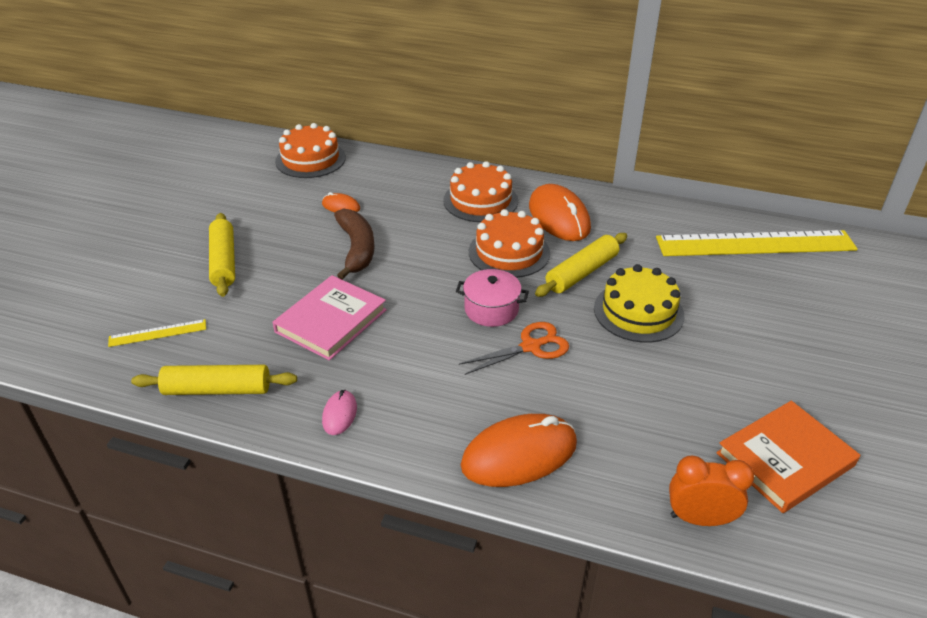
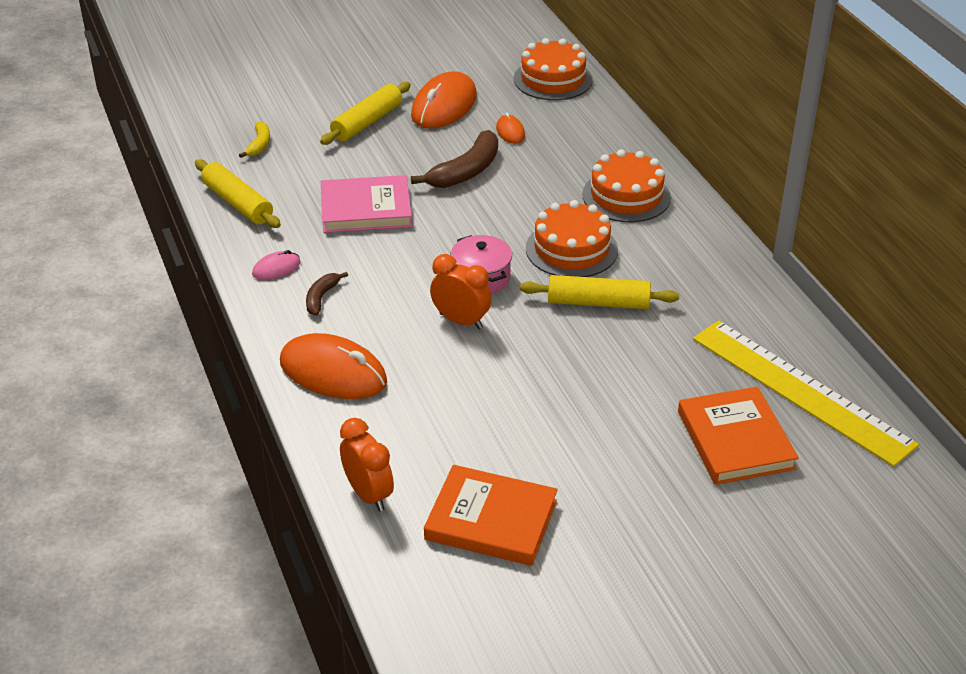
camera: 50 degrees right, 0 degrees up
yellow ruler [108,319,206,347] -> yellow banana [239,121,270,158]
orange scissors [459,322,569,375] -> orange clock [430,254,492,329]
orange mouse [529,184,591,241] -> orange mouse moved to [411,71,477,129]
yellow cake [594,264,684,343] -> none
none -> brown banana [306,272,348,316]
none -> orange book [678,386,799,485]

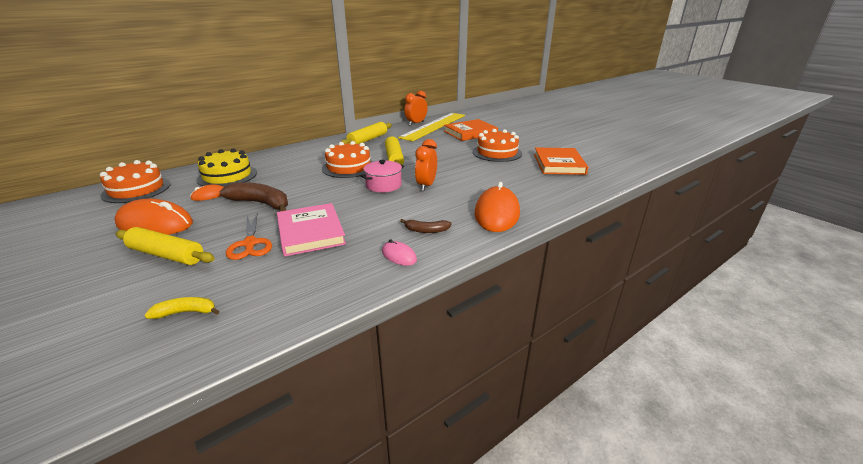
camera: 105 degrees left, 10 degrees down
yellow rolling pin [195,159,281,228] -> yellow rolling pin moved to [341,122,392,144]
orange clock [340,418,394,511] -> orange clock moved to [404,91,428,126]
orange cake [582,149,671,222] -> orange cake moved to [473,129,522,162]
none -> yellow cake [196,149,257,187]
none -> orange scissors [226,214,272,260]

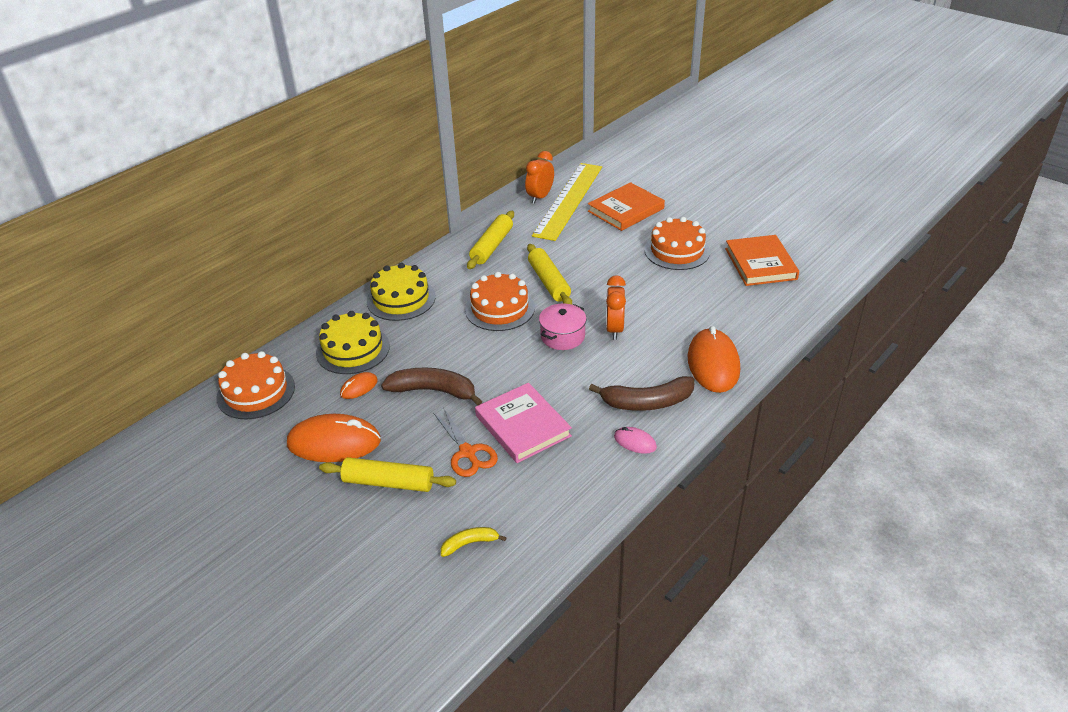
camera: 10 degrees left, 10 degrees up
brown banana [400,219,452,233] -> brown banana [589,376,694,411], size x1.84
none -> yellow cake [367,263,436,321]

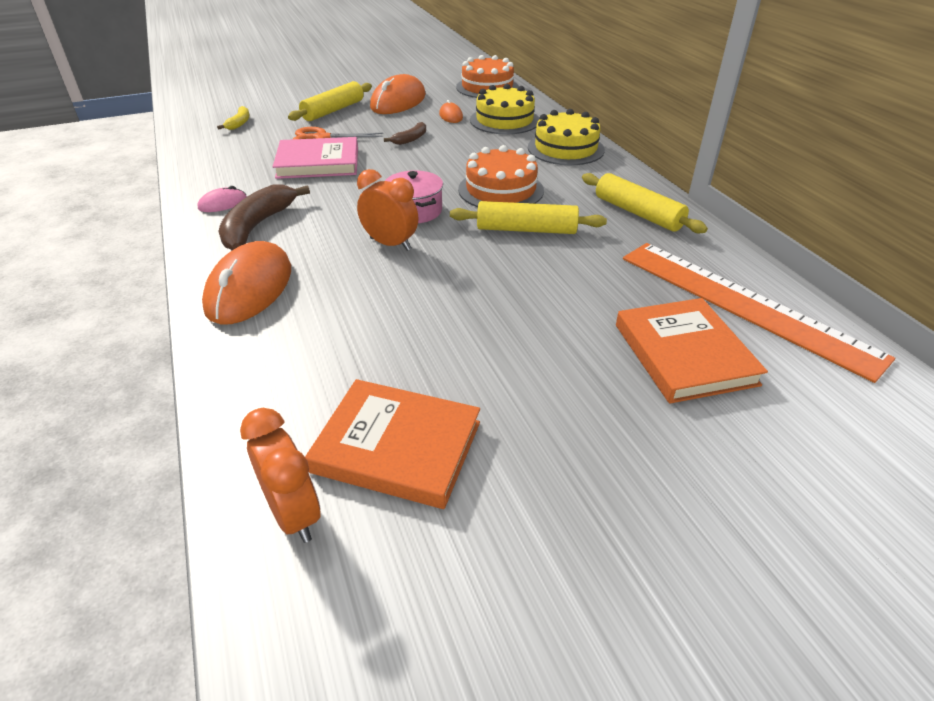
camera: 115 degrees right, 0 degrees up
brown banana [381,368,482,406] -> brown banana [384,122,426,145], size x0.54
orange clock [525,151,554,204] -> orange clock moved to [240,408,321,543]
yellow ruler [532,163,602,241] -> orange ruler [623,243,895,383]
orange cake [644,217,710,270] -> none
orange mouse [688,326,740,393] -> orange mouse turned 75 degrees clockwise [202,241,291,324]

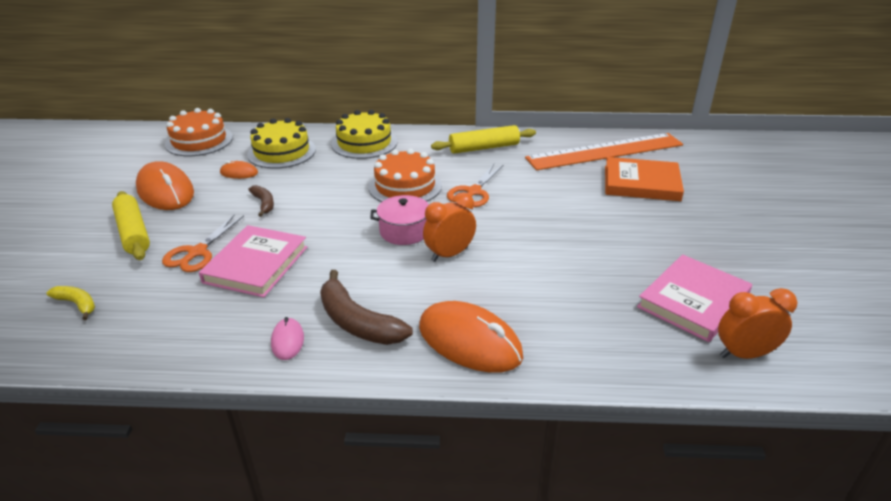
camera: 65 degrees left, 5 degrees down
orange book [305,379,480,509] -> pink book [637,255,752,342]
yellow rolling pin [450,201,607,234] -> orange scissors [447,164,504,207]

